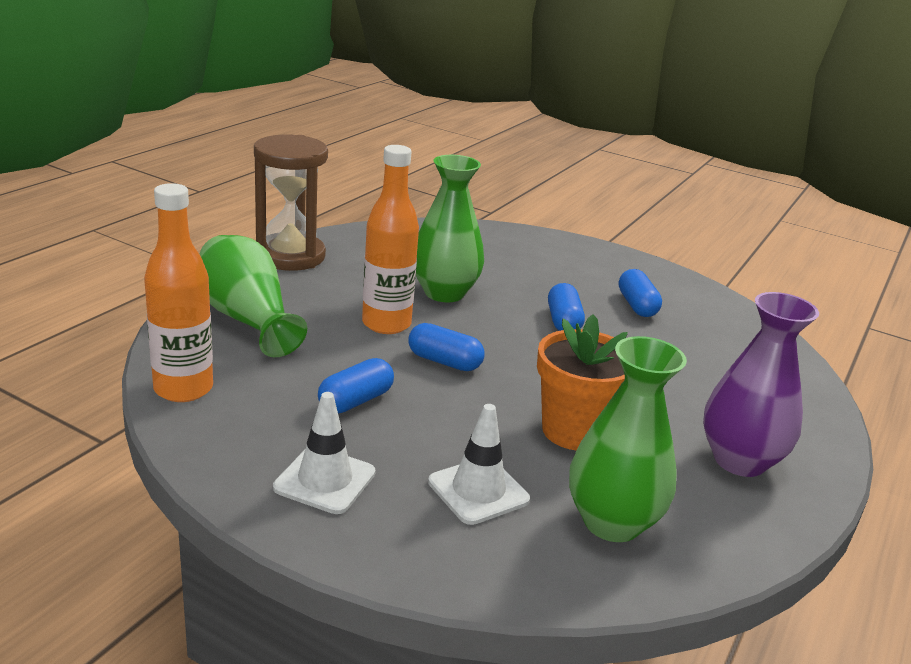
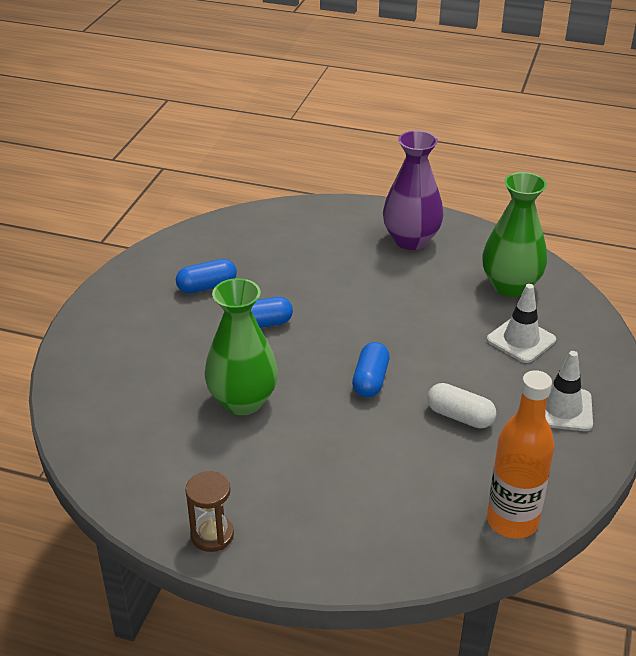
camera: 100 degrees left, 10 degrees up
green vase [200,235,307,357] -> none
brown hourglass [254,134,328,271] -> brown hourglass [185,471,234,552], size x0.52
blue capsule [318,358,394,413] -> white capsule [427,383,496,429]
orange bottle [362,145,419,334] -> none
orange flower pot [537,314,628,450] -> none

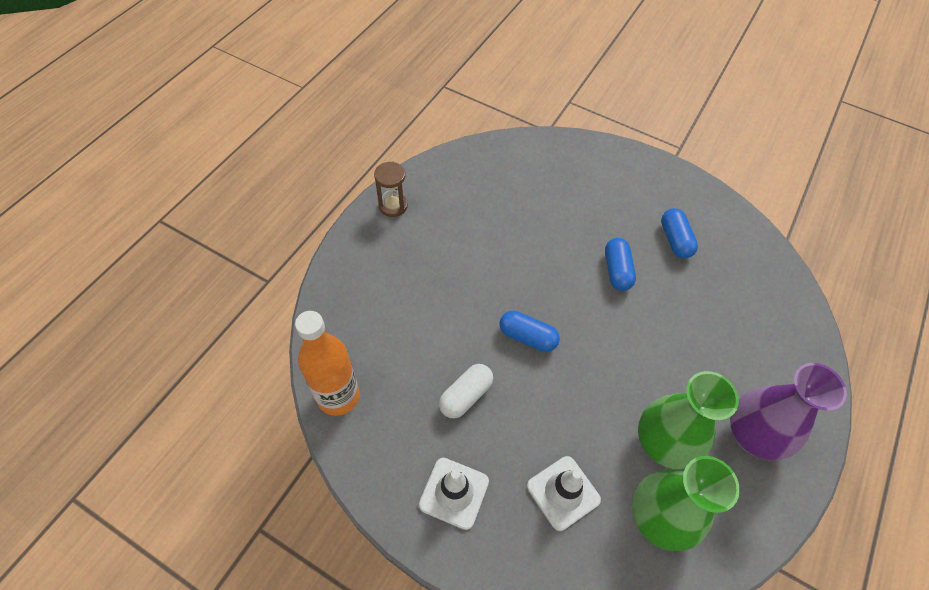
camera: 100 degrees right, 20 degrees up
green vase [204,278,278,415] -> green vase moved to [638,371,739,469]

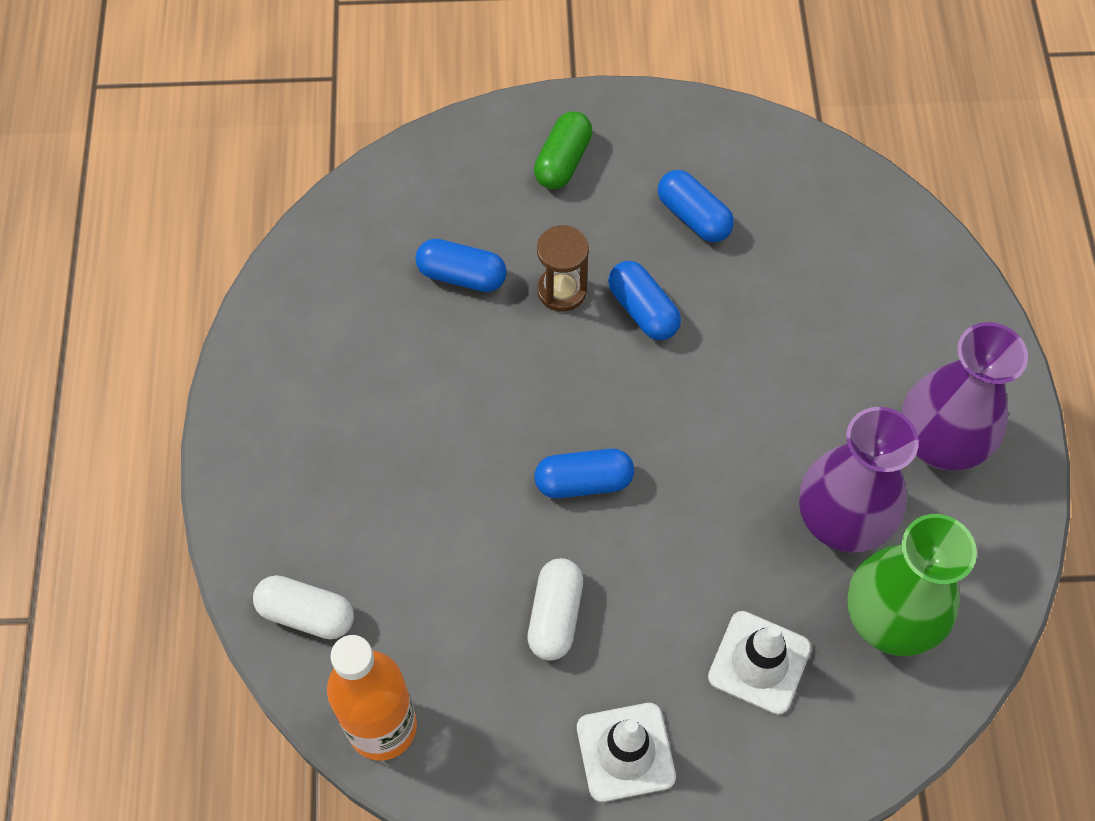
camera: 30 degrees left, 5 degrees up
brown hourglass [374,162,408,217] -> brown hourglass moved to [537,225,589,312]
green vase [638,371,739,469] -> purple vase [799,407,919,553]
none -> white capsule [253,575,354,640]
none -> blue capsule [415,239,507,292]
none -> green capsule [534,111,593,189]

